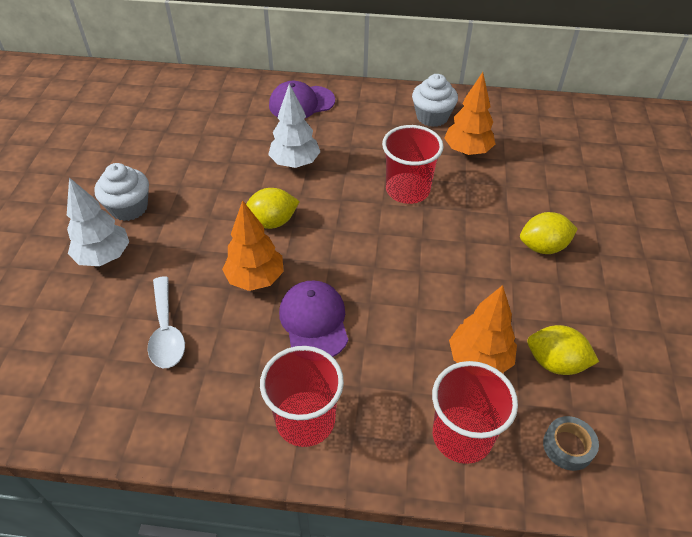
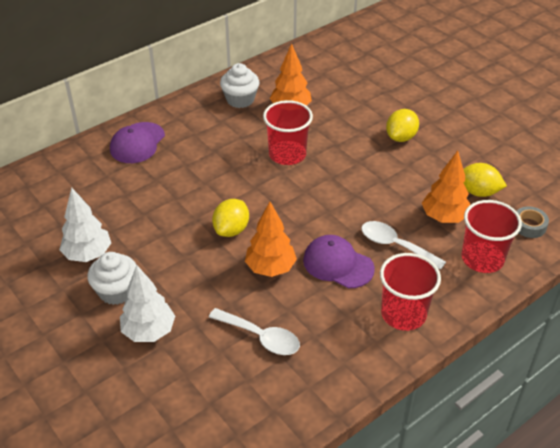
camera: 45 degrees left, 5 degrees down
white tree [268,84,320,168] -> white tree moved to [59,187,111,262]
yellow lemon [528,325,599,375] -> yellow lemon turned 45 degrees clockwise [463,163,507,197]
none -> white spoon [361,221,446,270]

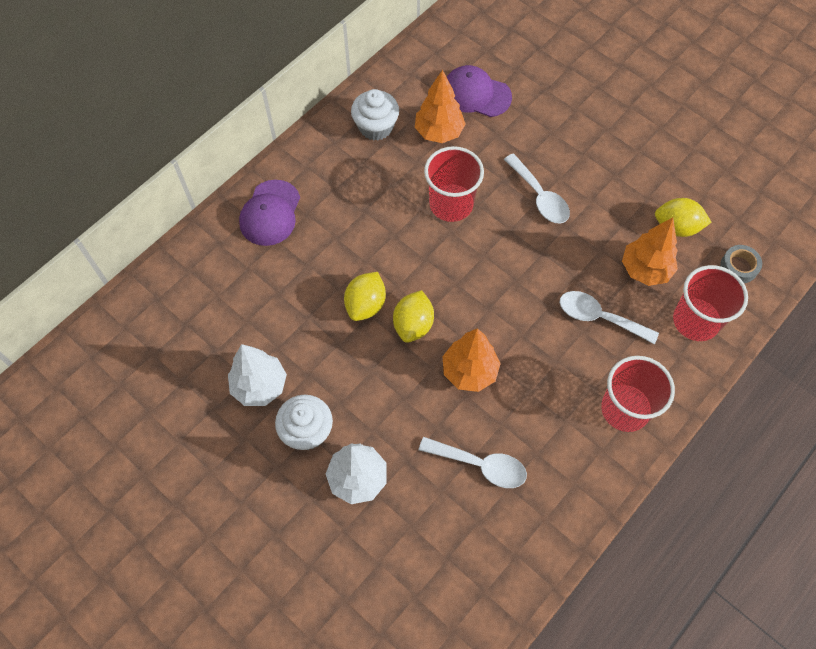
camera: 10 degrees left, 20 degrees up
purple cap [303,235,375,288] -> purple cap moved to [447,65,512,117]
yellow lemon [386,109,419,142] -> yellow lemon moved to [344,272,386,321]
none -> white spoon [504,154,570,224]

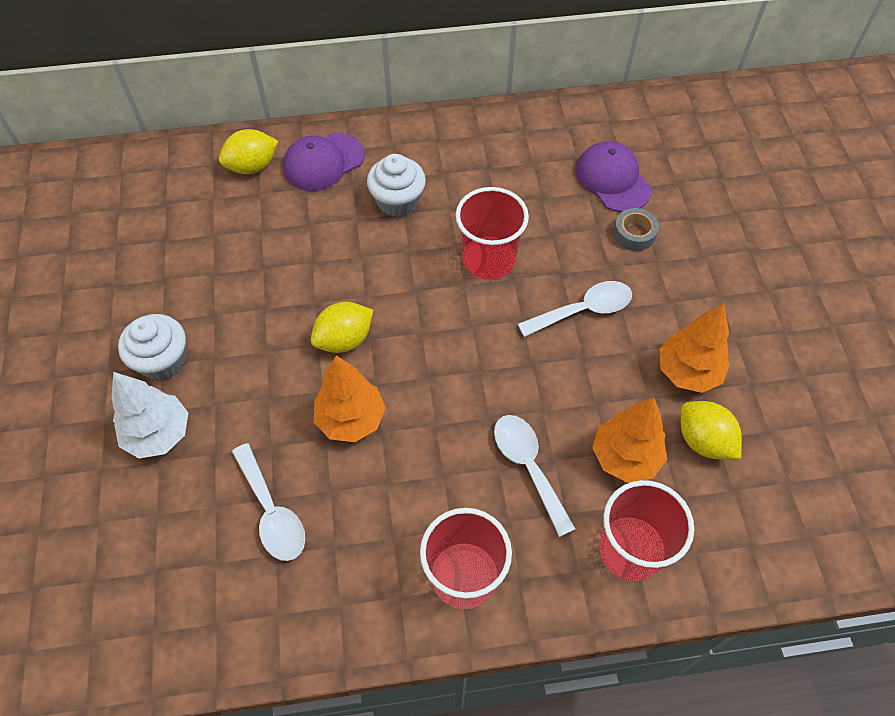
camera: 40 degrees right, 5 degrees down
white tree [228,344,287,406] -> none
yellow lemon [344,272,386,321] -> yellow lemon moved to [219,129,278,174]
white cupcake [351,89,399,141] -> white cupcake moved to [367,154,426,217]
orange tree [415,70,465,143] -> orange tree moved to [660,303,730,393]
white spoon [504,154,570,224] -> white spoon turned 120 degrees counterclockwise [518,281,632,337]
grey tape [720,245,762,283] -> grey tape moved to [613,208,659,251]

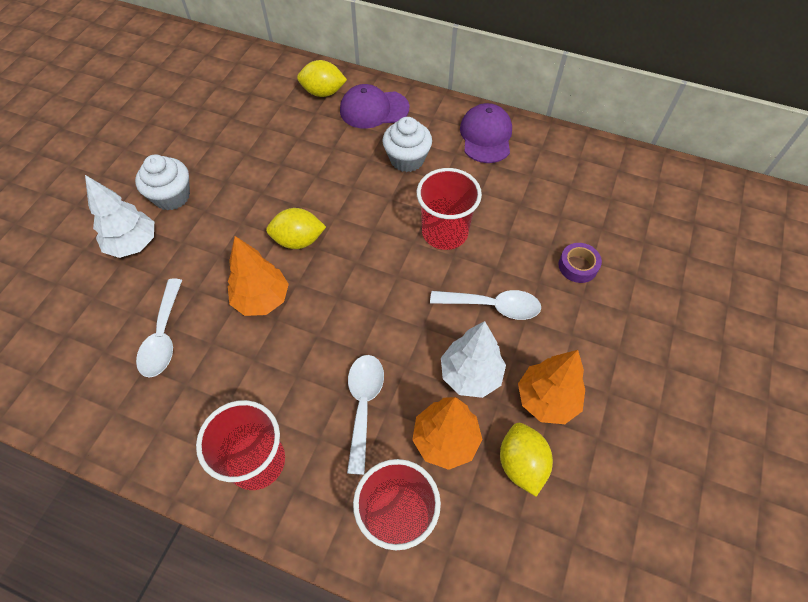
camera: 30 degrees right, 0 degrees up
purple cap [576,141,652,212] -> purple cap moved to [460,103,512,163]
grey tape [613,208,659,251] -> purple tape [558,243,602,283]
none -> white tree [441,321,506,398]

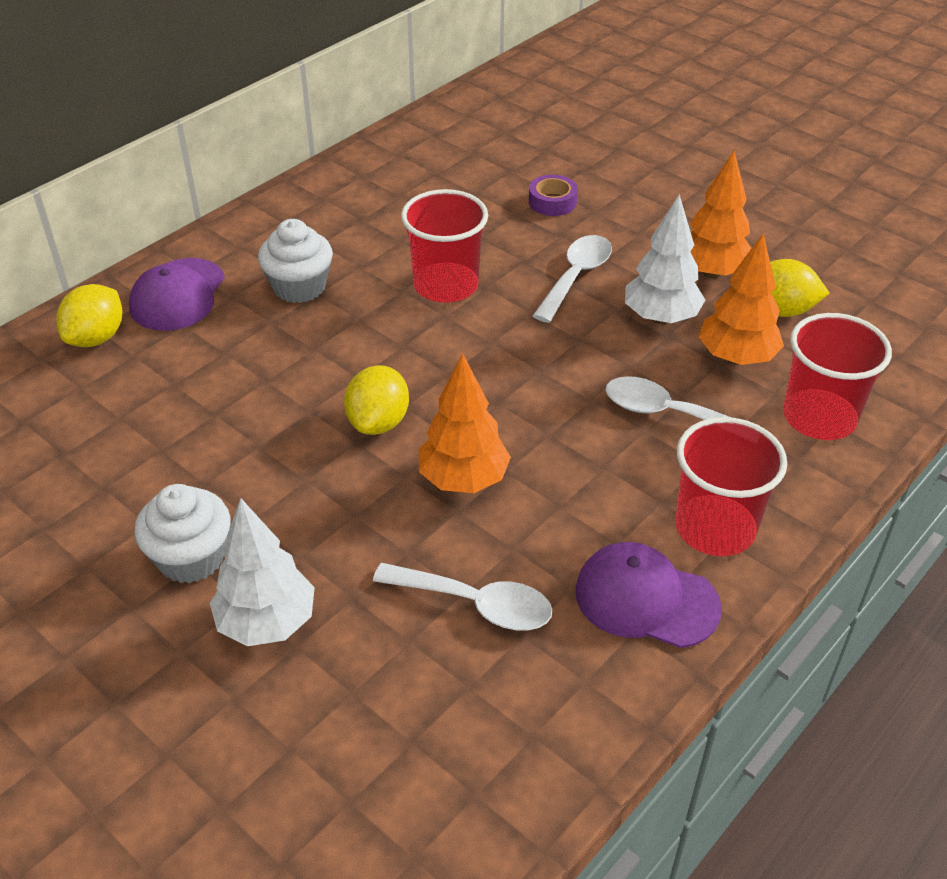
camera: 70 degrees left, 15 degrees down
purple cap [460,103,512,163] -> purple cap moved to [575,542,722,648]

